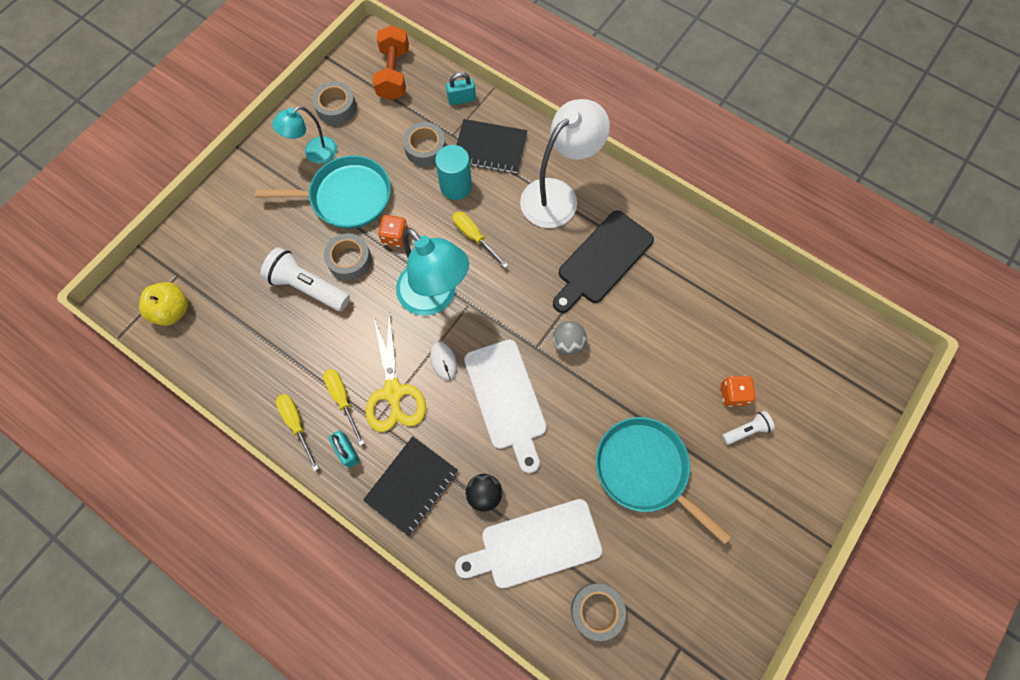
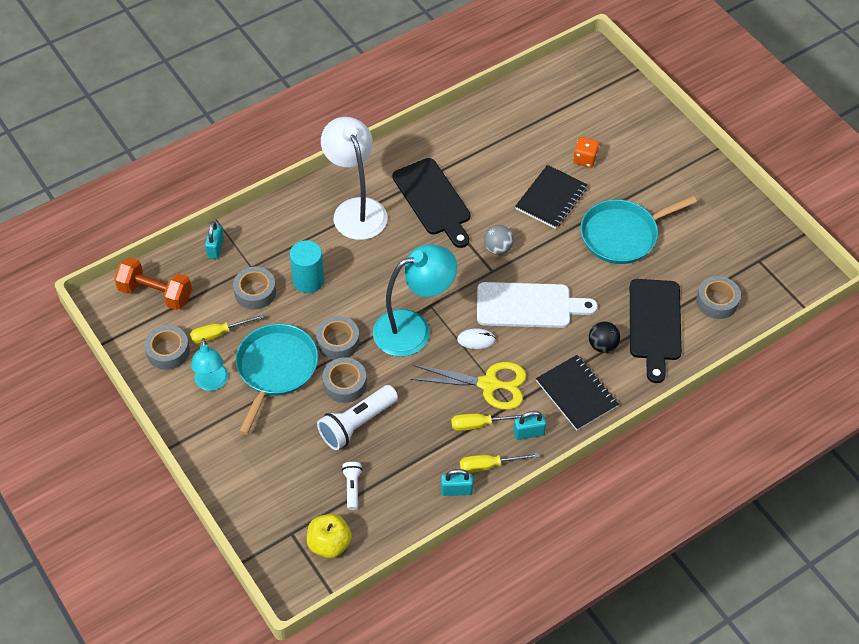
camera: 70 degrees left, 15 degrees down
orange dice [378,215,408,247] -> grey tape [316,316,360,360]
yellow screwdriver [452,211,508,268] -> yellow screwdriver moved to [190,314,264,344]
white cutting board [455,499,602,588] -> black cutting board [630,279,682,383]
black notebook [456,119,527,174] -> black notebook moved to [515,165,588,229]
white flashlight [722,411,775,445] -> white flashlight moved to [342,462,362,510]
none -> turquoise padlock [441,469,473,496]

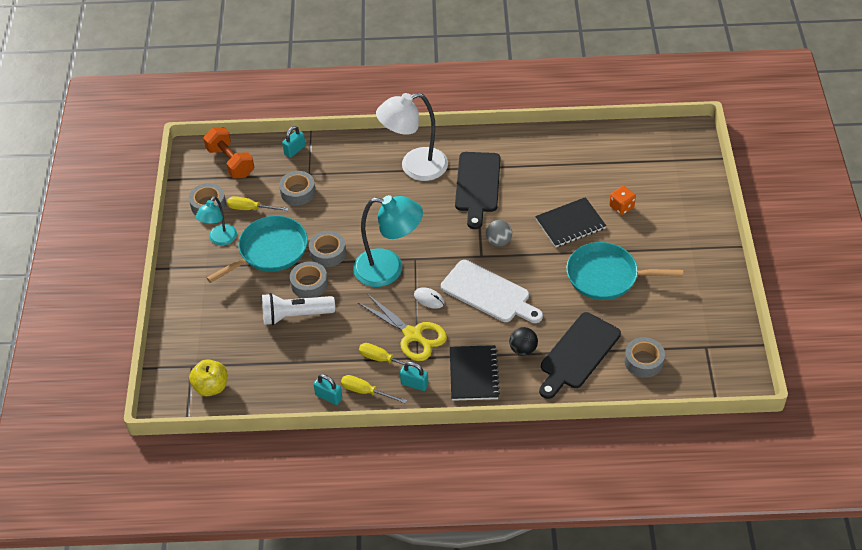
camera: 35 degrees right, 5 degrees down
turquoise cylinder [290,240,324,293] -> none
white lamp [321,117,387,240] -> white lamp turned 120 degrees counterclockwise [376,93,448,181]
white flashlight [342,462,362,510] -> none

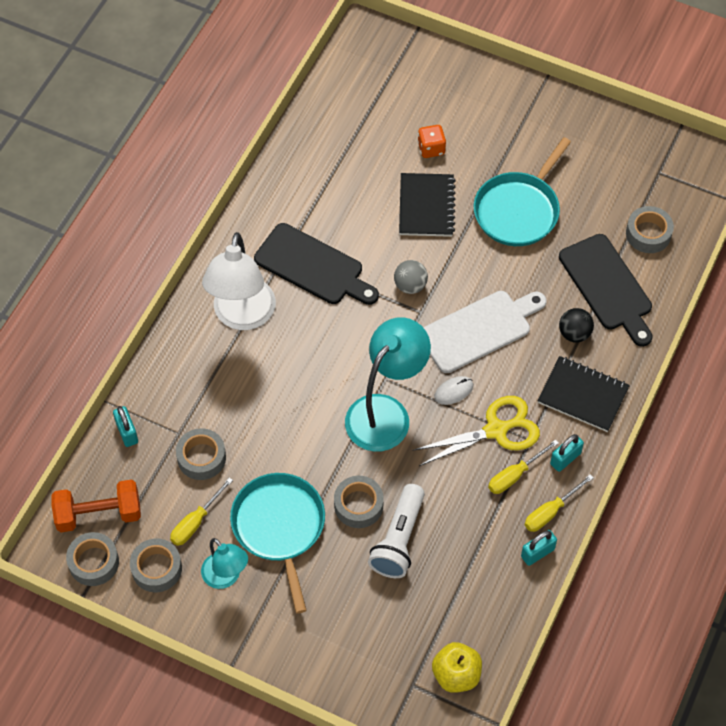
camera: 65 degrees left, 10 degrees up
grey tape [309,231,346,267] -> grey tape moved to [66,532,119,586]

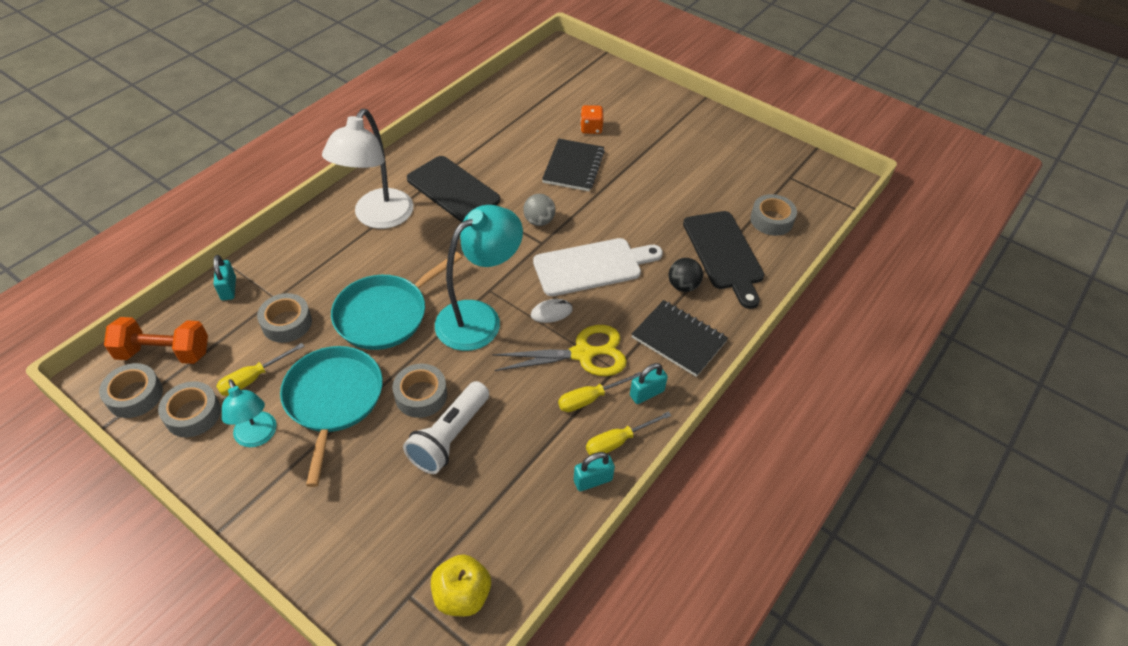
camera: 10 degrees right, 10 degrees down
turquoise pan [474,137,571,246] -> turquoise pan moved to [331,252,462,350]

